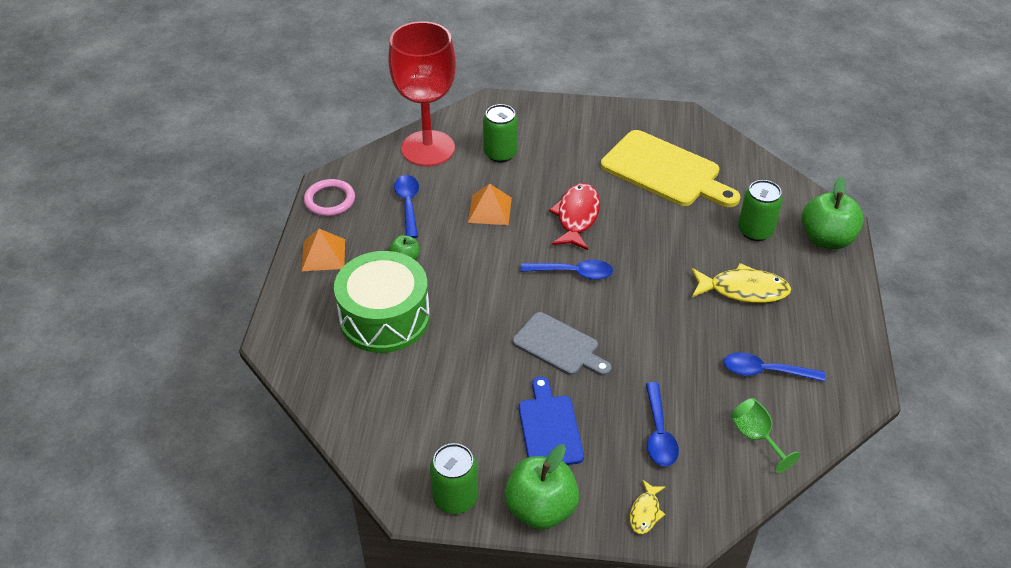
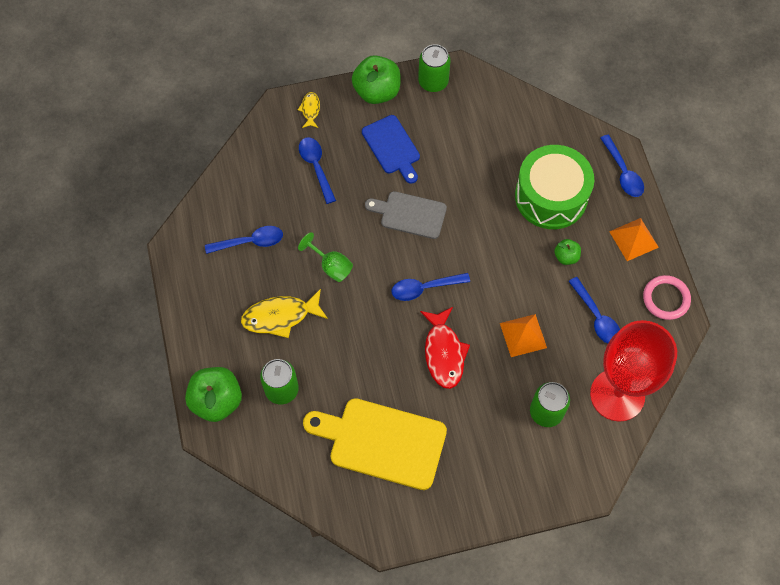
camera: 160 degrees right, 20 degrees up
green goblet [731,398,800,473] -> green goblet moved to [298,232,353,282]
none -> blue spoon [600,135,644,197]

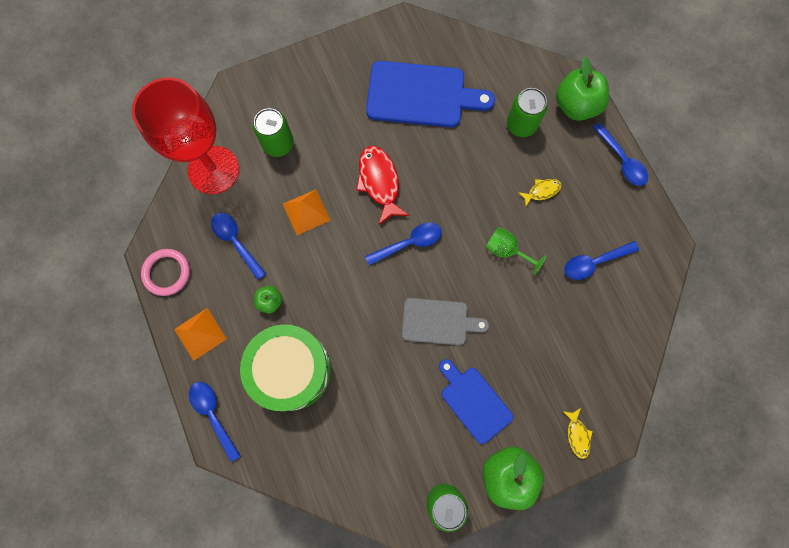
camera: 170 degrees right, 10 degrees up
yellow fish [241,289,328,338] -> yellow fish [518,179,562,206], size x0.53
blue spoon [299,137,336,204] -> blue spoon moved to [593,122,648,186]
yellow cutting board [303,398,447,490] -> blue cutting board [366,61,495,127]

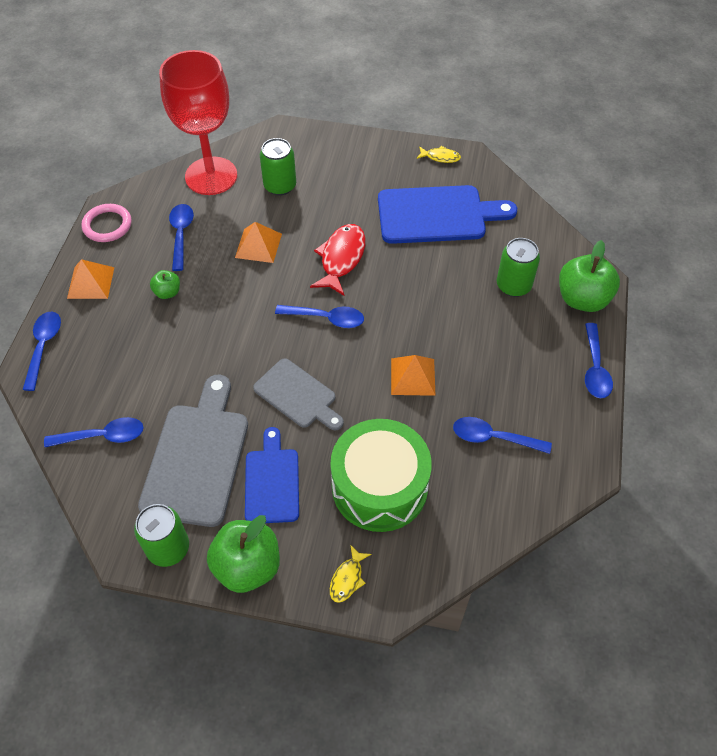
camera: 35 degrees right, 20 degrees down
green drum [240,325,331,411] -> green drum moved to [330,419,432,532]
blue cutting board [366,61,495,127] -> blue cutting board turned 45 degrees counterclockwise [378,185,517,244]
green goblet [486,227,546,275] -> orange pyramid [391,355,436,396]
yellow fish [518,179,562,206] -> yellow fish moved to [417,146,461,163]
none -> blue spoon [44,417,144,447]
none -> grey cutting board [138,375,248,527]

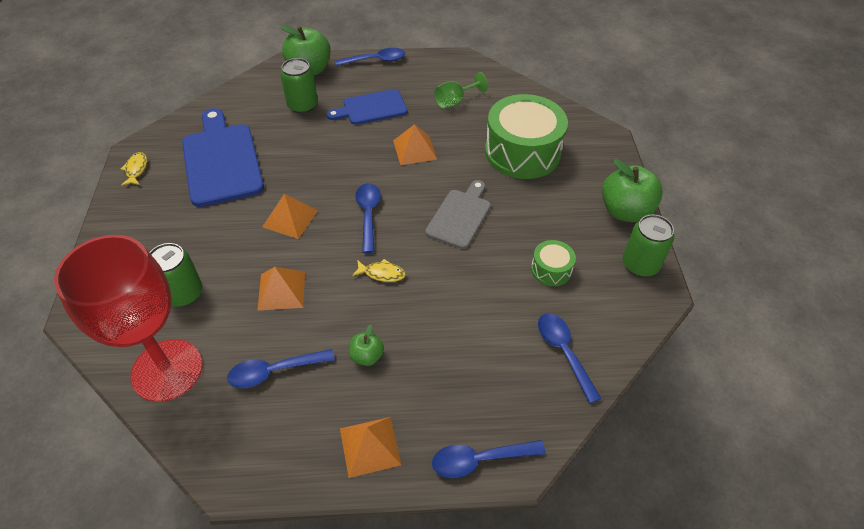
camera: 105 degrees left, 5 degrees down
pink ring [81,204,132,242] -> none
grey cutting board [138,375,248,527] -> green drum [531,240,576,286]
blue cutting board [245,427,299,523] -> blue cutting board moved to [327,89,407,125]
red fish [310,224,366,296] -> orange pyramid [262,194,318,239]
yellow fish [330,545,371,603] -> yellow fish moved to [352,259,406,282]
blue spoon [453,417,552,454] -> green goblet [434,72,488,109]

